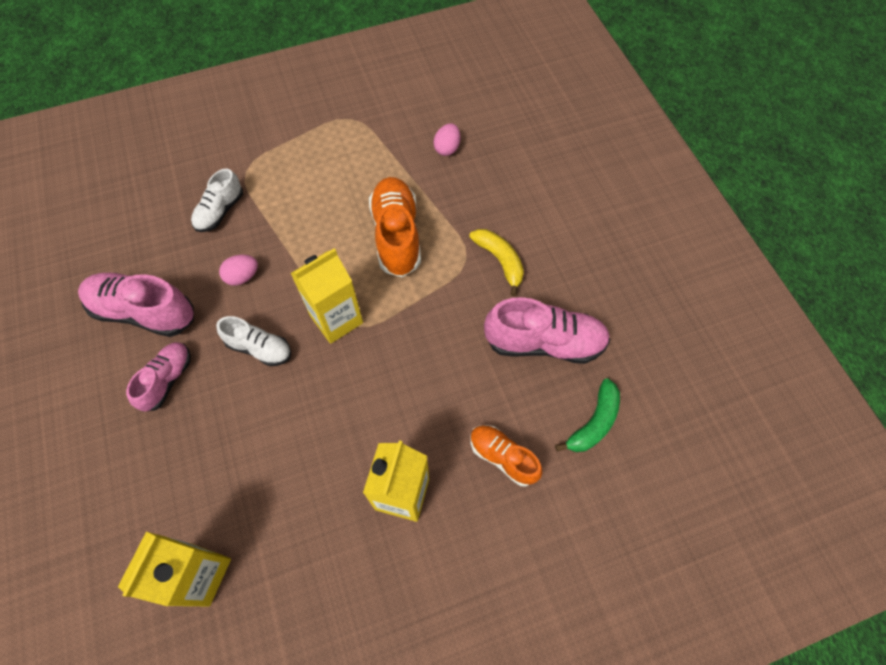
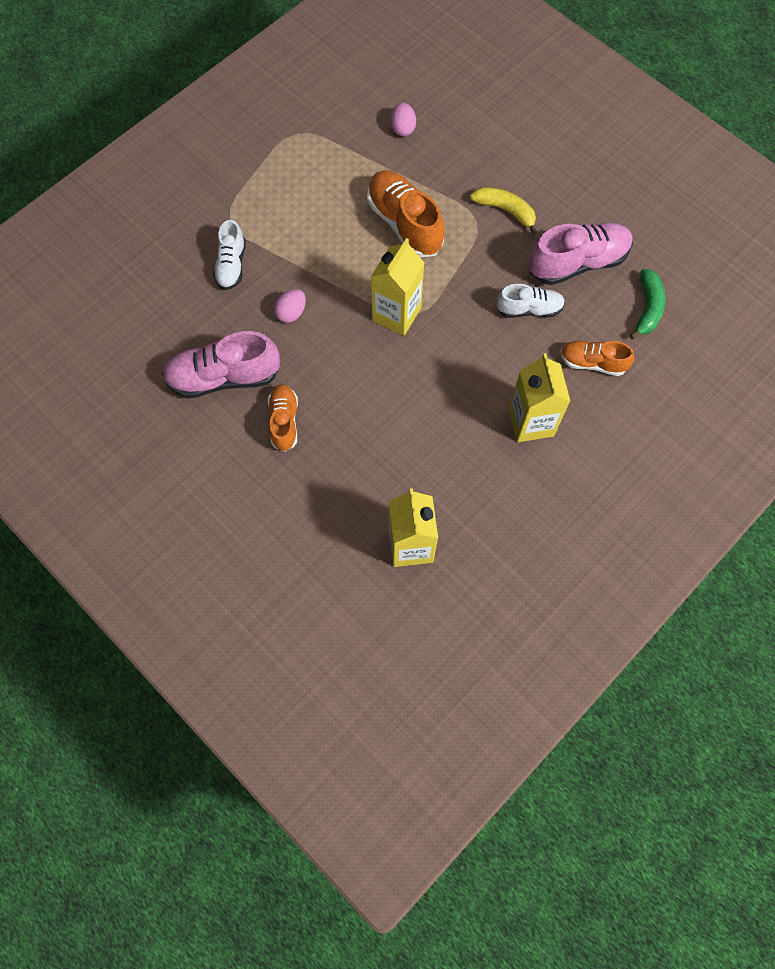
camera: 25 degrees left, 5 degrees up
pink shoe [126,342,191,412] -> orange shoe [268,385,298,452]
white shoe [216,316,291,366] -> white shoe moved to [497,284,565,318]

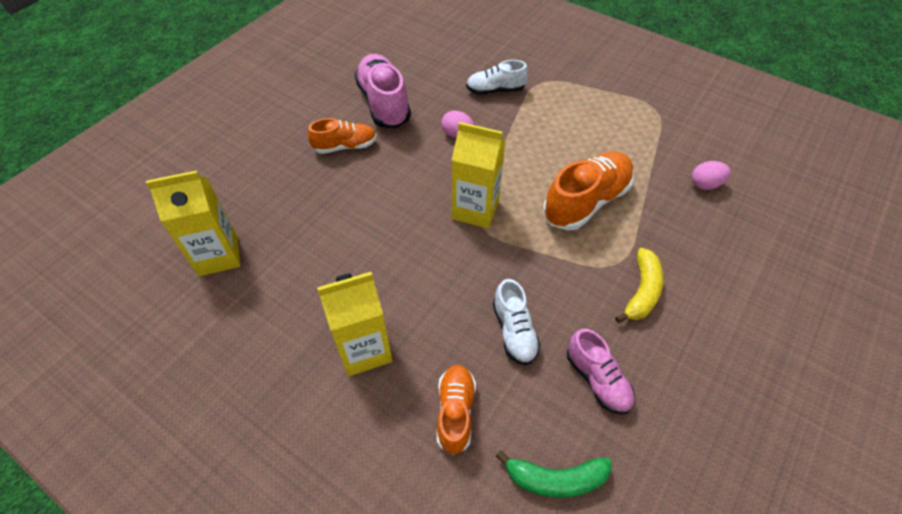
camera: 80 degrees right, 15 degrees down
pink shoe [529,223,633,285] -> pink shoe [567,329,635,414], size x0.60

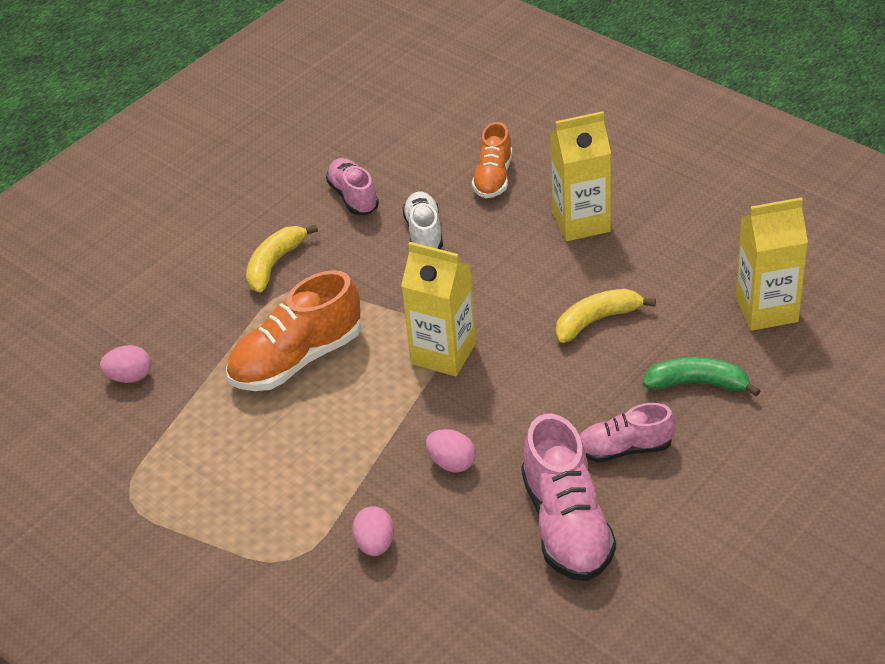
camera: 170 degrees left, 10 degrees down
orange shoe [308,118,377,154] -> pink shoe [579,403,675,462]
white shoe [466,60,528,95] -> pink egg [352,507,394,556]
green banana [495,450,612,498] -> green banana moved to [643,357,761,396]
none -> yellow banana [556,289,656,343]

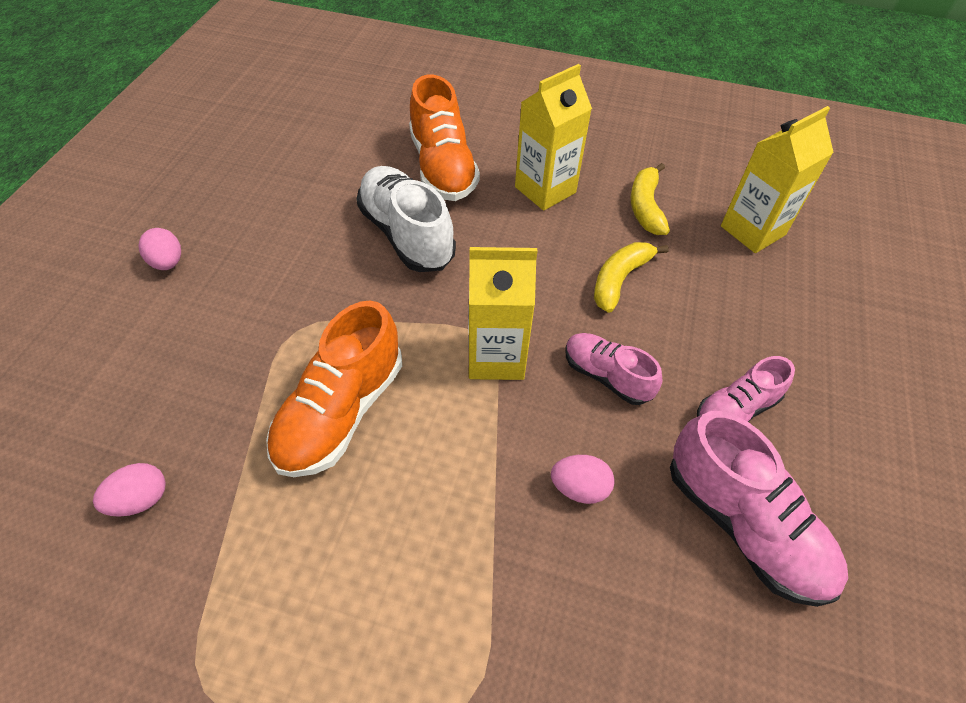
camera: 30 degrees left, 10 degrees up
yellow banana [246,225,318,293] -> yellow banana moved to [631,163,670,235]
pink shoe [326,158,379,215] -> pink shoe moved to [565,333,662,405]
pink egg [352,507,394,556] -> pink egg moved to [138,228,181,270]
white shoe [402,191,443,249] -> white shoe [356,166,456,272], size x1.65
orange shoe [472,122,512,198] -> orange shoe [409,75,480,201], size x1.65
green banana [643,357,761,396] -> none

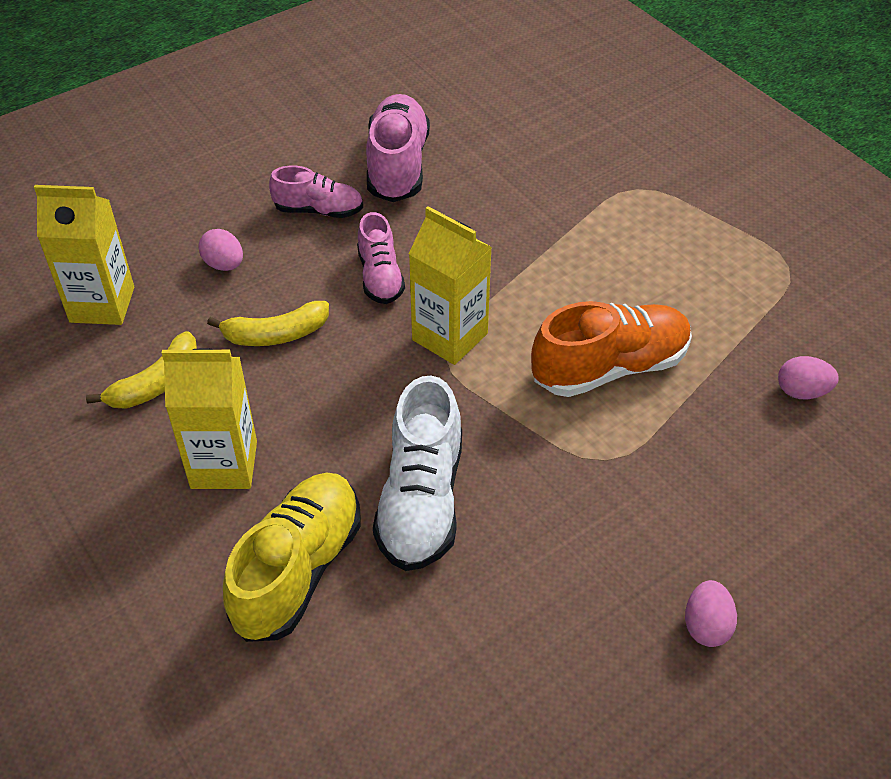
camera: 140 degrees left, 5 degrees down
orange shoe [409,75,480,201] -> yellow shoe [223,472,361,642]
pink egg [551,455,614,504] -> pink egg moved to [199,229,243,271]

